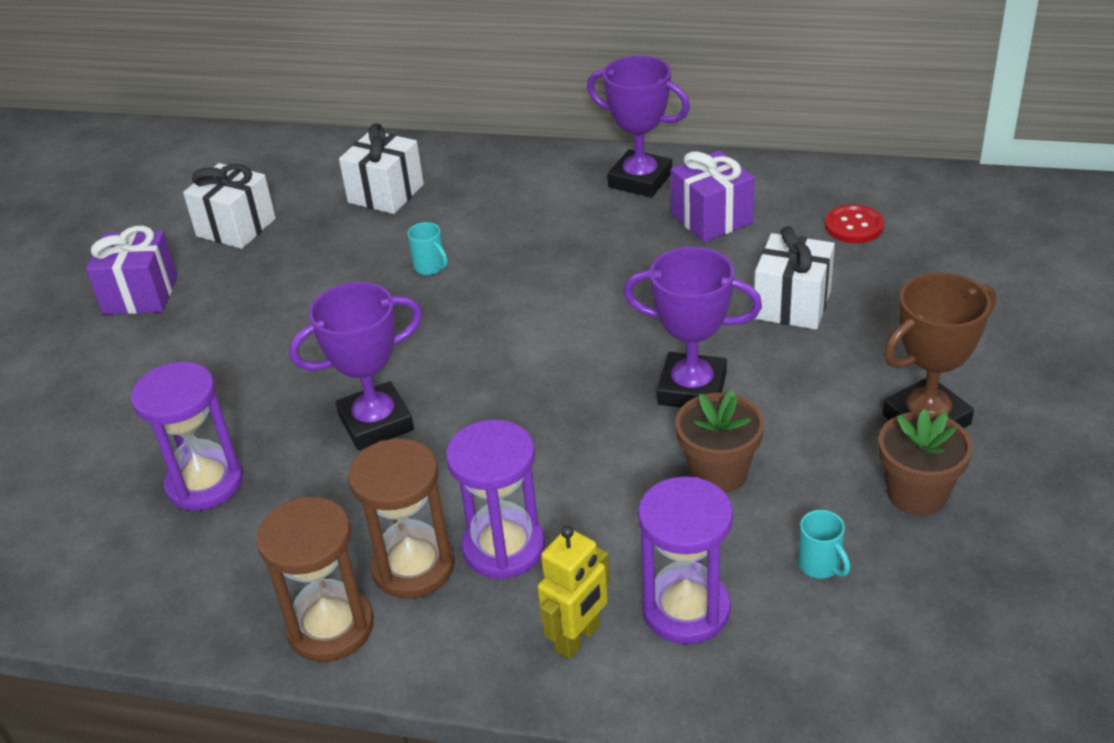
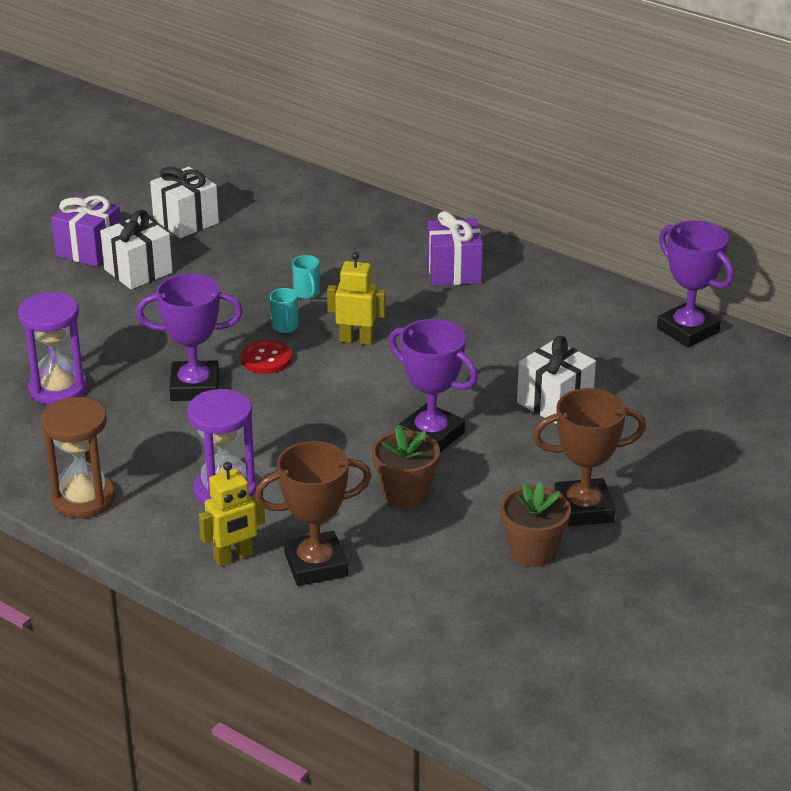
camera: 20 degrees right, 5 degrees down
white gift [339,123,424,214] -> white gift moved to [100,210,173,289]
brown hourglass [348,438,455,598] -> none
purple trophy [587,56,690,197] -> purple trophy moved to [657,220,734,348]
purple hourglass [638,476,733,644] -> brown trophy [255,441,372,586]
purple gift [671,150,754,242] -> purple gift moved to [427,211,483,286]
turquoise mug [798,510,850,579] -> turquoise mug moved to [270,288,299,333]
red button [825,204,884,243] -> red button moved to [241,340,292,374]
none -> yellow robot [327,252,386,345]

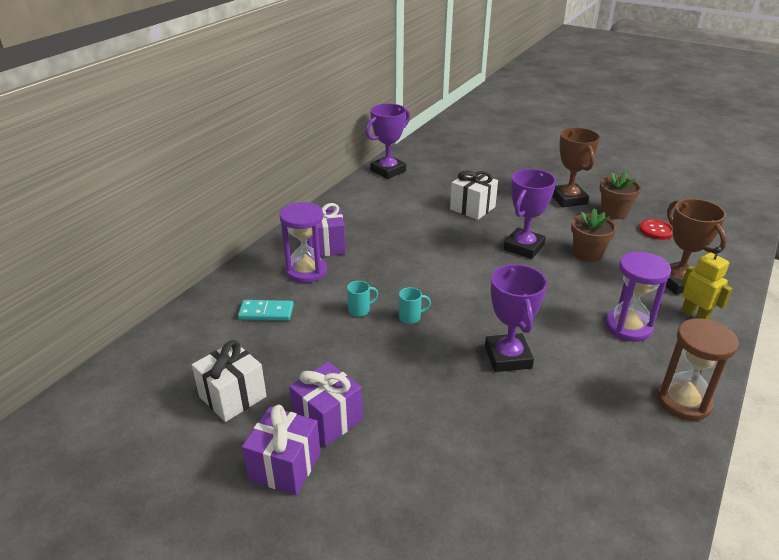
camera: 95 degrees left, 0 degrees up
purple hourglass [18,292,87,405] -> purple hourglass moved to [279,202,327,283]
white gift [100,210,173,289] -> purple gift [289,362,363,447]
red button [241,340,292,374] -> red button moved to [639,219,673,240]
yellow robot [327,252,386,345] -> none
none -> turquoise domino [238,300,294,321]

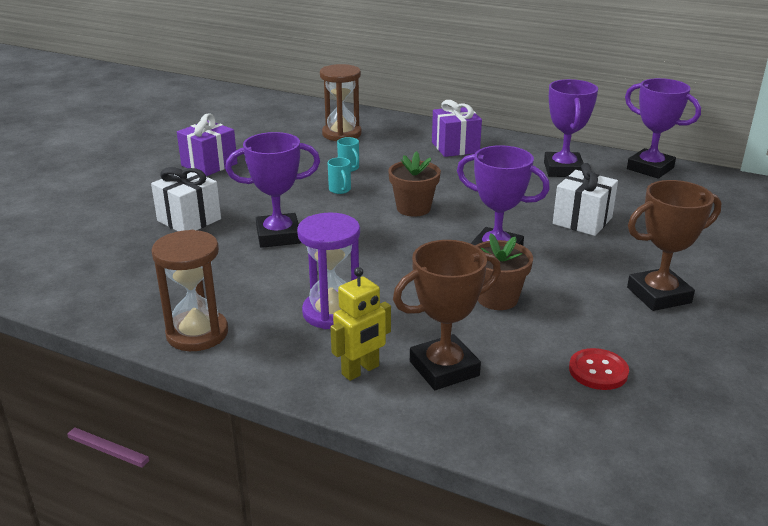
camera: 85 degrees right, 5 degrees down
white gift [192,340,267,422] -> white gift moved to [151,167,221,231]
turquoise domino [238,300,294,321] -> brown hourglass [320,64,362,141]
purple gift [242,405,321,495] -> none
purple hourglass [279,202,327,283] -> none
brown flower pot [600,171,641,219] -> brown flower pot moved to [388,151,441,217]
none -> purple trophy [544,79,598,177]

